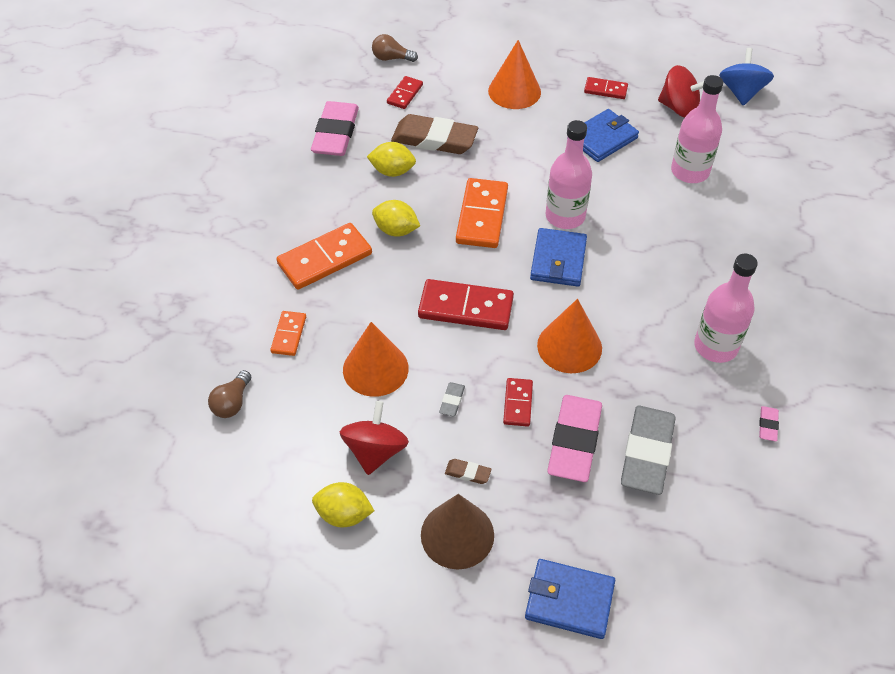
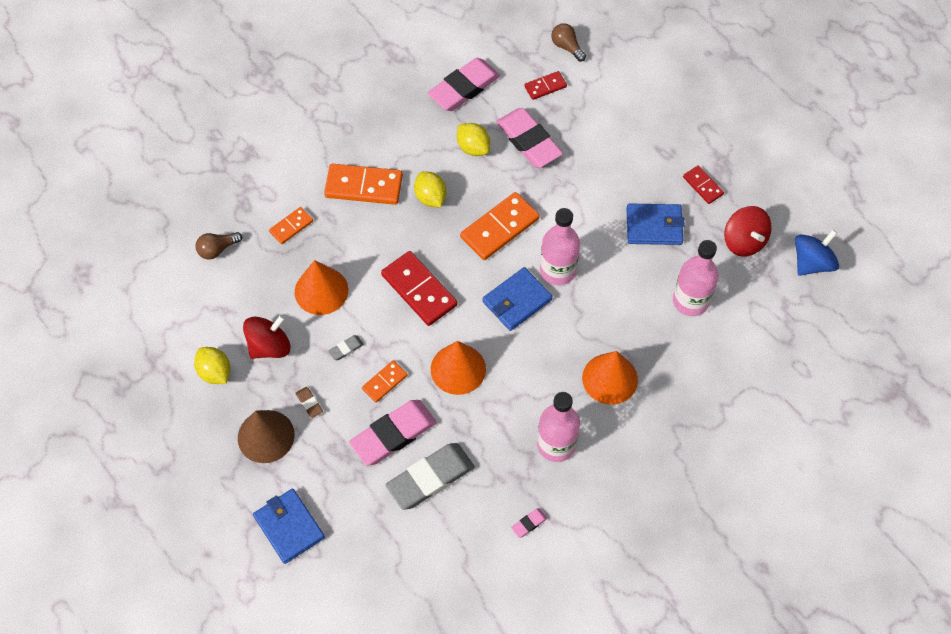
camera: 40 degrees right, 10 degrees up
brown eraser [391,114,478,154] -> pink eraser [496,108,563,167]
orange cone [488,40,541,109] -> orange cone moved to [582,351,638,405]
red domino [503,378,533,427] -> orange domino [362,360,408,403]

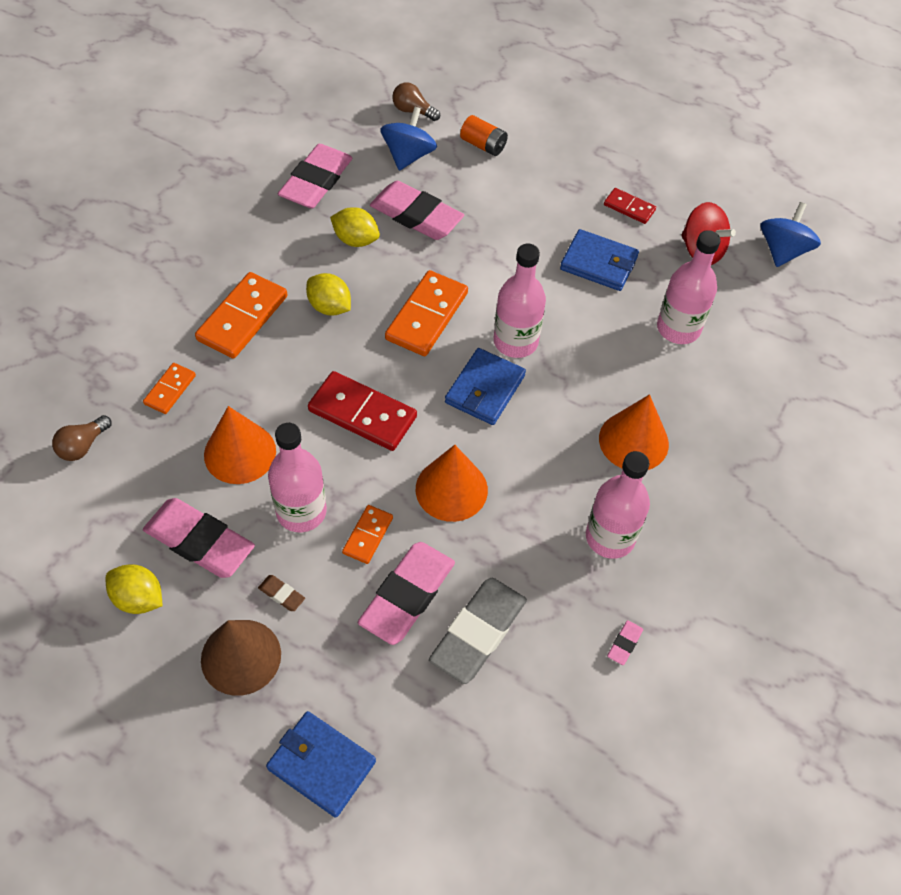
camera: 25 degrees left, 5 degrees down
red spinning top [243,315,291,359] -> pink eraser [143,498,255,578]
orange domino [324,163,403,205] -> orange domino turned 45 degrees counterclockwise [195,272,287,359]
grey eraser [328,335,364,360] -> pink bottle [268,423,327,532]
red domino [524,71,567,100] -> blue spinning top [380,107,437,171]
blue wallet [626,204,685,245] -> blue wallet turned 45 degrees clockwise [560,229,639,291]
none -> orange battery [460,115,508,156]

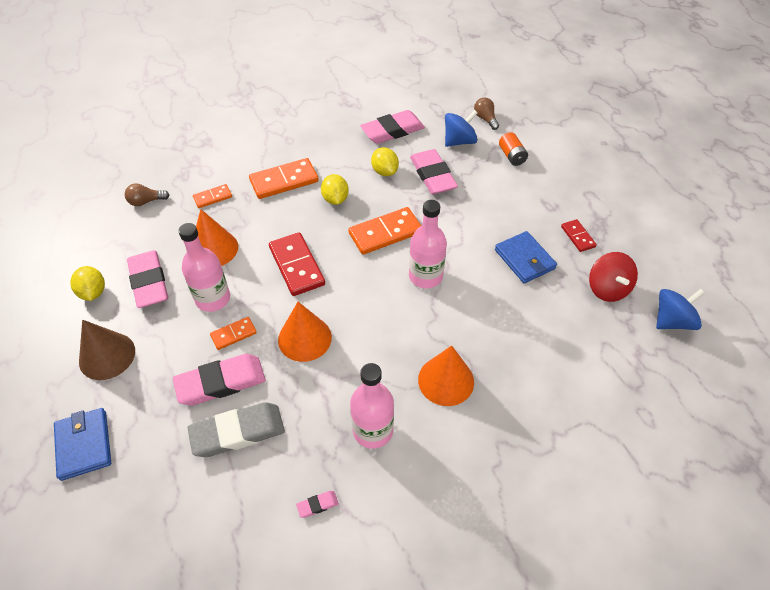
camera: 40 degrees right, 5 degrees down
brown eraser [258,575,305,611] -> none
blue wallet [445,348,526,425] -> none
pink bottle [657,230,721,344] -> none

